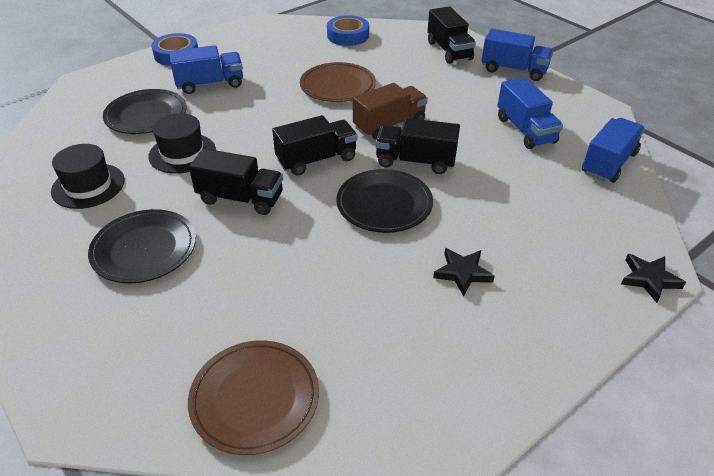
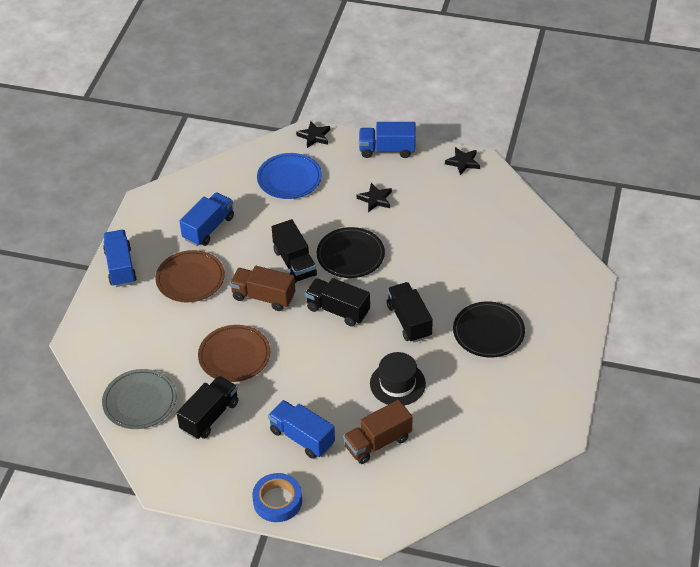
camera: 125 degrees left, 5 degrees up
black hat [51,144,125,209] -> none
black plate [103,89,187,134] -> brown truck [343,400,412,464]
brown plate [188,340,319,455] -> brown plate moved to [155,250,225,302]
blue tape [327,15,369,46] -> grey plate [102,369,176,429]
black truck [428,6,476,64] -> black truck moved to [177,376,239,439]
blue truck [582,118,645,183] -> blue truck moved to [359,122,416,158]
none -> blue plate [257,153,322,199]
none -> black star [445,147,480,175]

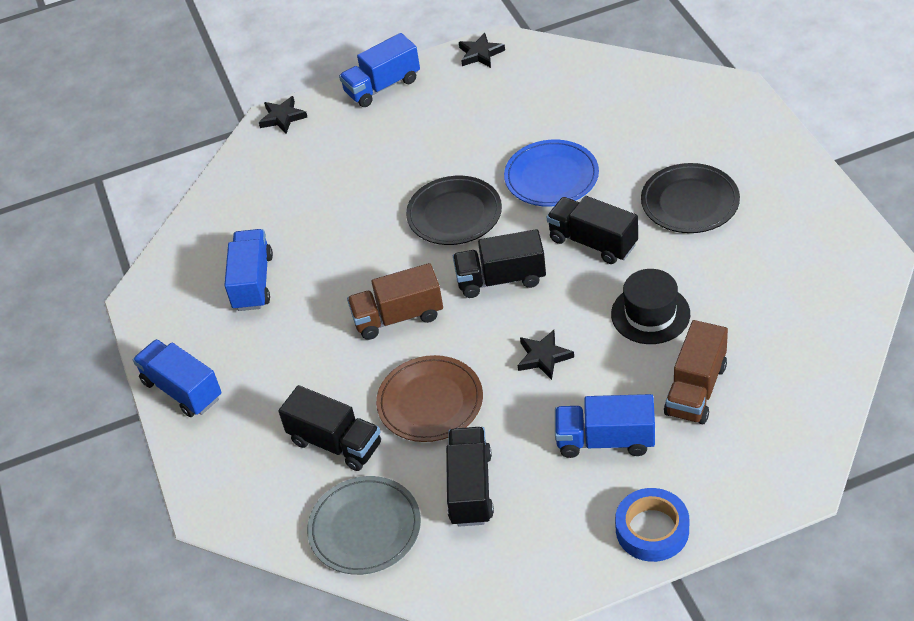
camera: 30 degrees left, 0 degrees up
brown plate [155,250,225,302] -> none
blue plate [257,153,322,199] -> blue plate moved to [504,140,599,207]
black truck [272,219,317,283] -> black truck moved to [278,385,381,471]
black star [357,183,392,212] -> black star moved to [518,330,574,380]

